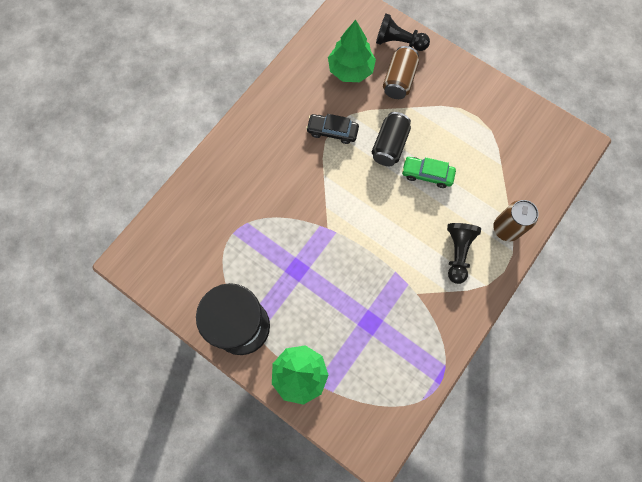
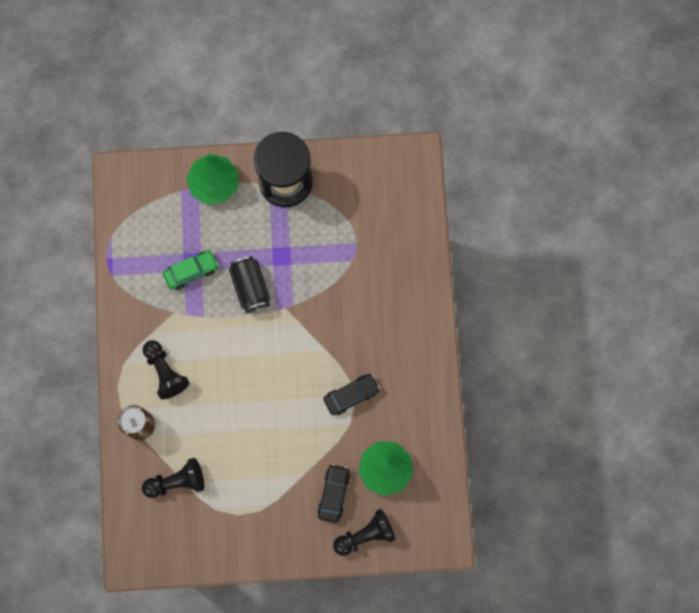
camera: 140 degrees right, 5 degrees up
black can [372,112,411,166] -> black can moved to [229,256,270,313]
brown can [383,46,419,99] -> black car [317,464,350,523]
green car [402,157,456,188] -> green car moved to [163,250,219,290]
none -> black pawn [142,458,204,498]

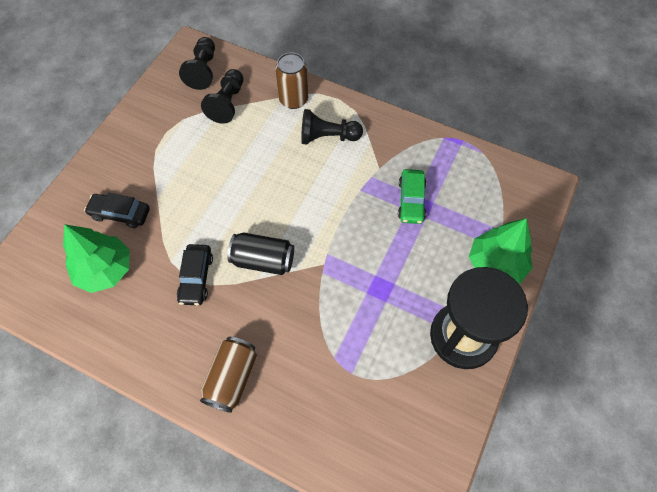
camera: 120 degrees right, 15 degrees down
black can [229,256,270,313] -> black can moved to [227,232,294,275]
black car [317,464,350,523] -> black car turned 150 degrees clockwise [84,193,150,228]
black pawn [333,509,395,556] -> black pawn moved to [179,37,215,90]
none -> brown can [200,337,257,413]

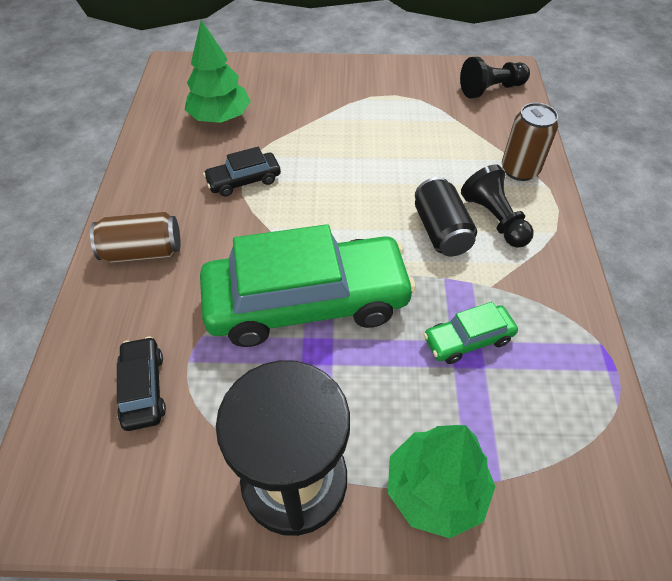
camera: 65 degrees right, 10 degrees down
black car [84,193,150,228] -> black car moved to [117,336,166,431]
black pawn [201,69,243,124] -> none
black can [227,232,294,275] -> black can moved to [415,177,477,257]
none -> green car [200,224,416,347]

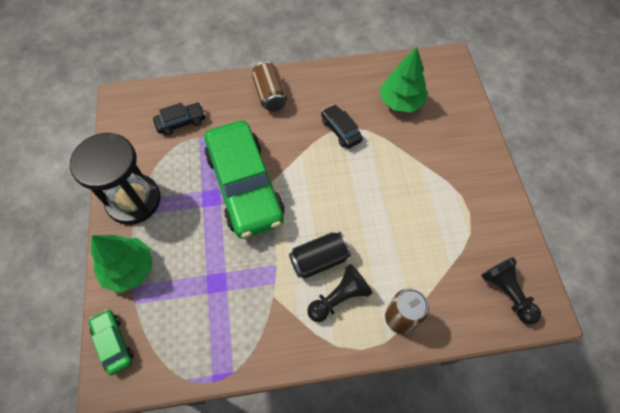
camera: 80 degrees right, 10 degrees up
green car [424,302,518,364] -> green car moved to [89,309,134,376]

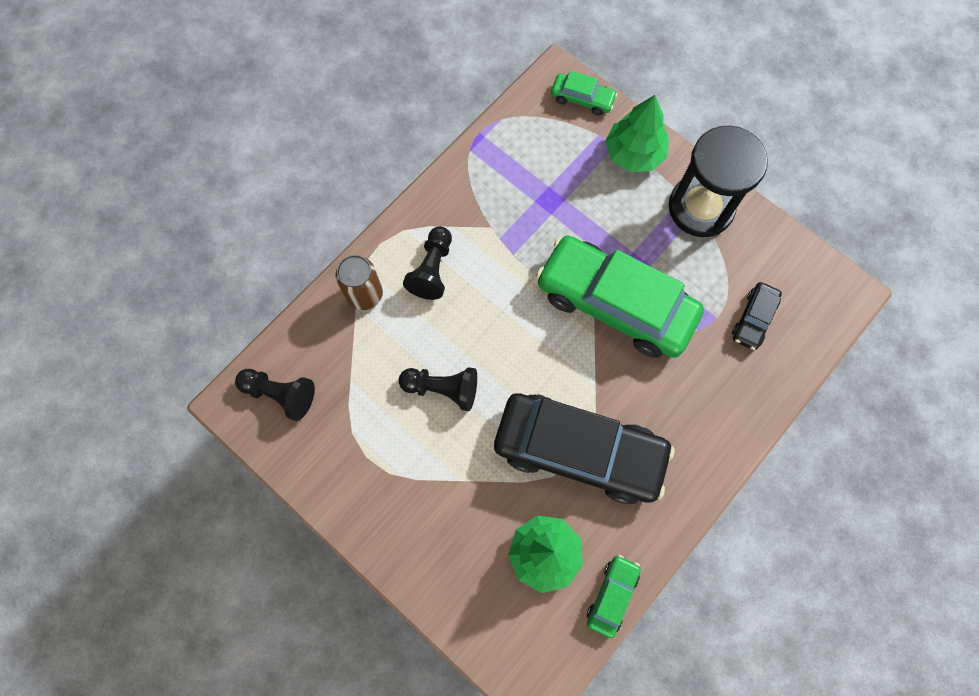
camera: 140 degrees right, 10 degrees up
brown can [252,61,287,111] -> none
black can [289,232,351,279] -> none
black car [321,104,363,149] -> black car [494,393,675,504], size x2.31
none -> black pawn [398,367,477,411]
none -> green car [587,555,641,638]

